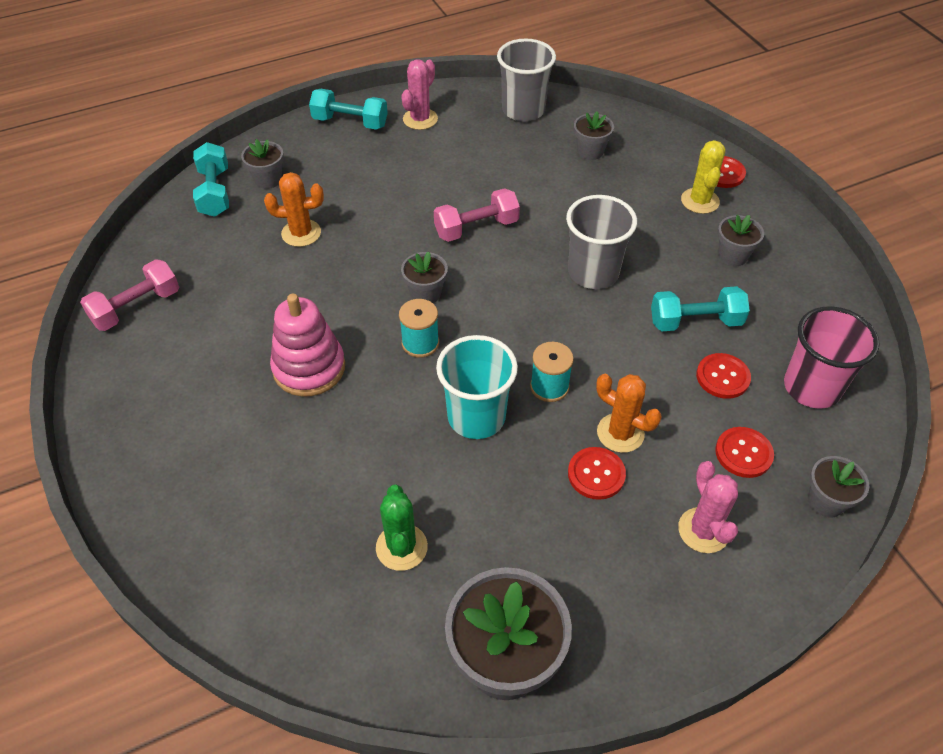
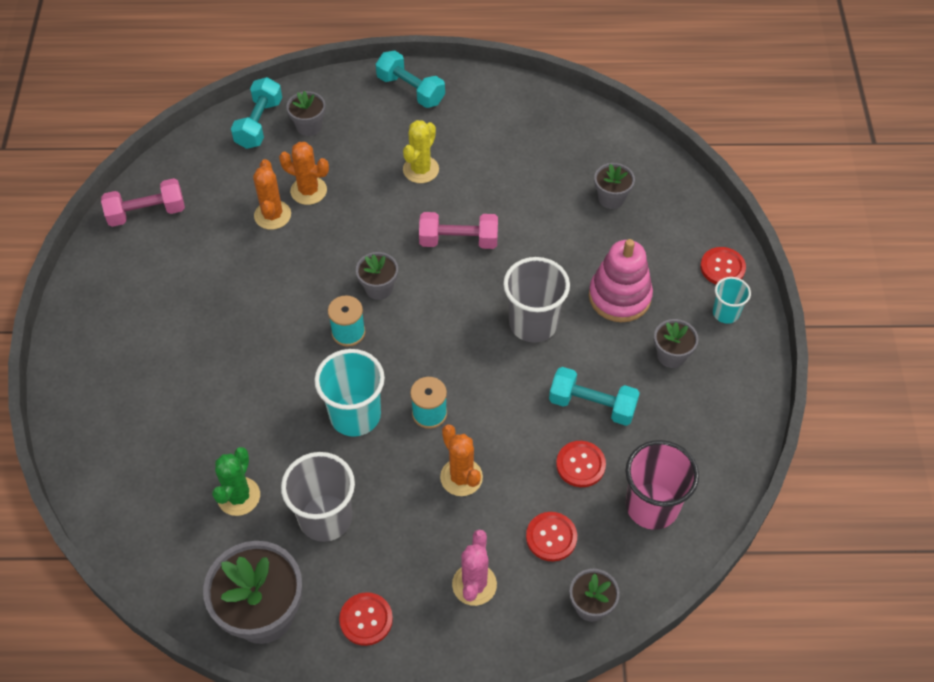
camera: 25 degrees right, 5 degrees up
pink stacking toy [270,294,345,397] -> pink stacking toy moved to [589,239,653,322]
pink cactus [401,59,438,130] -> none
grey cup [497,38,556,122] -> grey cup moved to [281,452,355,542]
red button [568,447,626,500] -> red button moved to [339,592,393,646]
yellow cactus [681,140,726,214] -> yellow cactus moved to [403,120,439,183]
none -> orange cactus [253,159,291,230]
none -> turquoise cup [713,277,751,324]

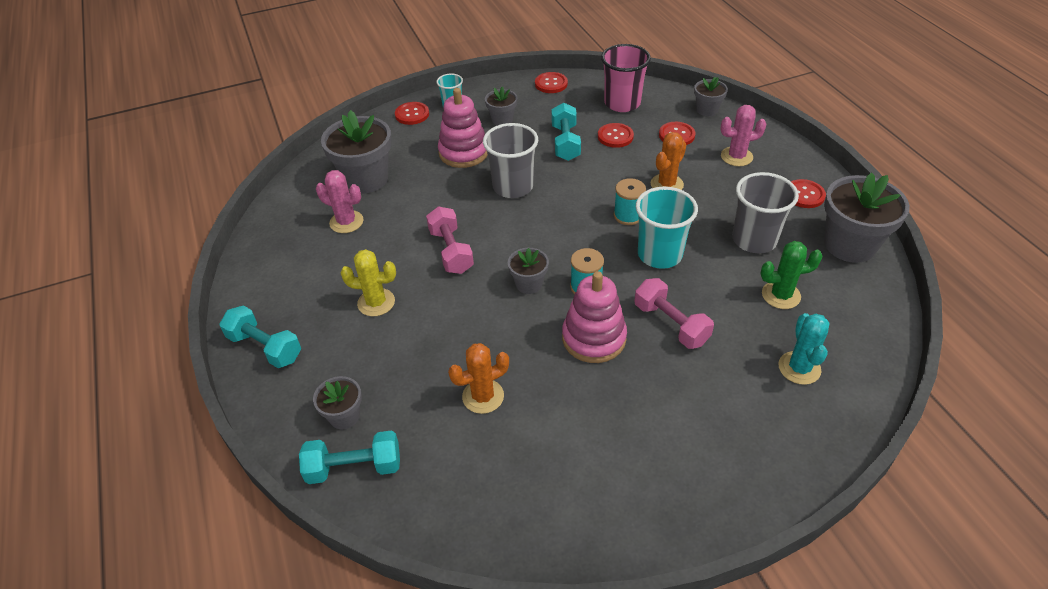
camera: 110 degrees left, 10 degrees down
pink dumbbell [101,178,185,227] -> pink dumbbell moved to [634,278,714,349]
orange cactus [279,142,329,205] -> none
turquoise dumbbell [376,51,445,108] -> turquoise dumbbell turned 75 degrees counterclockwise [219,305,301,368]
grey flower pot [594,163,635,209] -> grey flower pot [321,110,392,194], size x1.91
none -> pink cactus [316,170,363,233]
none -> red button [535,72,568,93]
none -> pink stacking toy [562,271,627,363]
none -> turquoise cactus [778,313,830,385]

